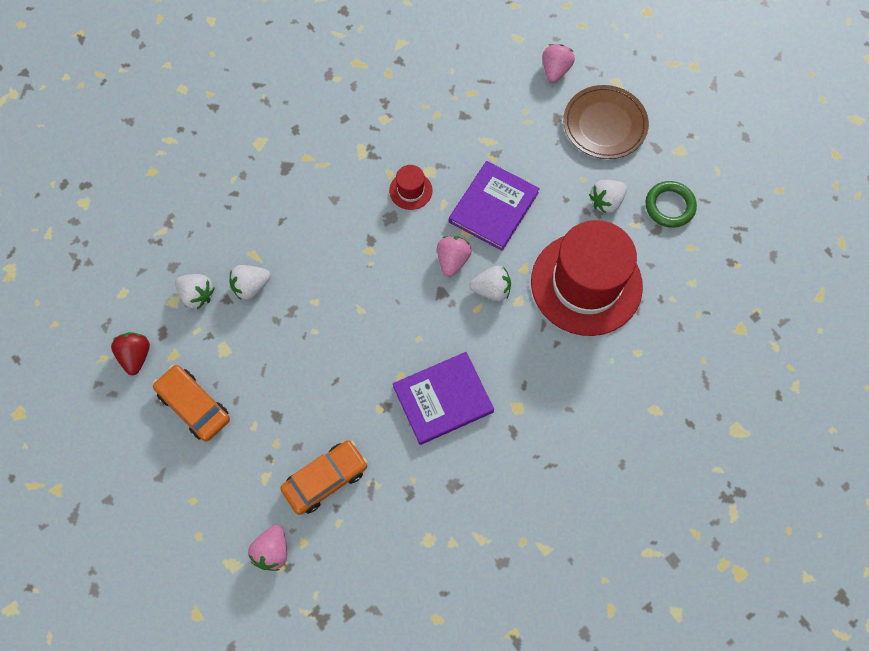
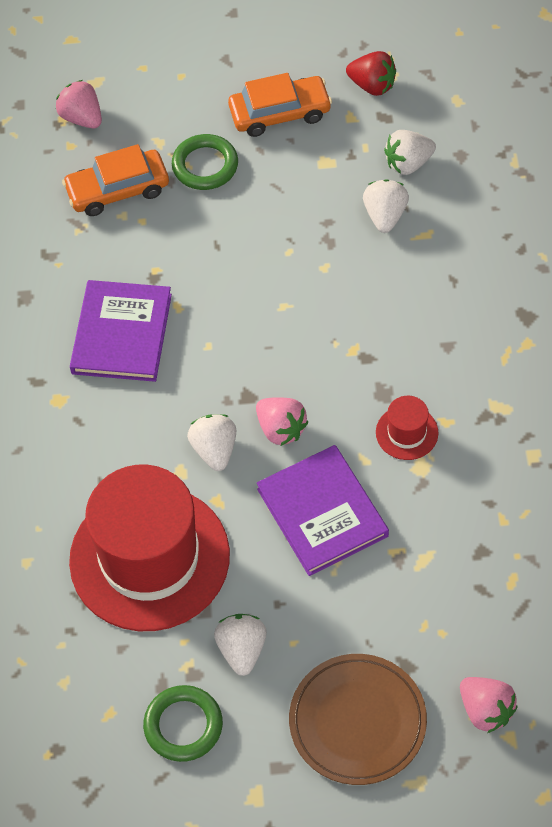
camera: 125 degrees right, 10 degrees down
orange car [280,440,368,515] -> orange car turned 75 degrees clockwise [62,144,169,216]
white strawberry [470,266,511,301] -> white strawberry turned 135 degrees clockwise [187,414,236,471]
none -> green ring [172,134,238,190]

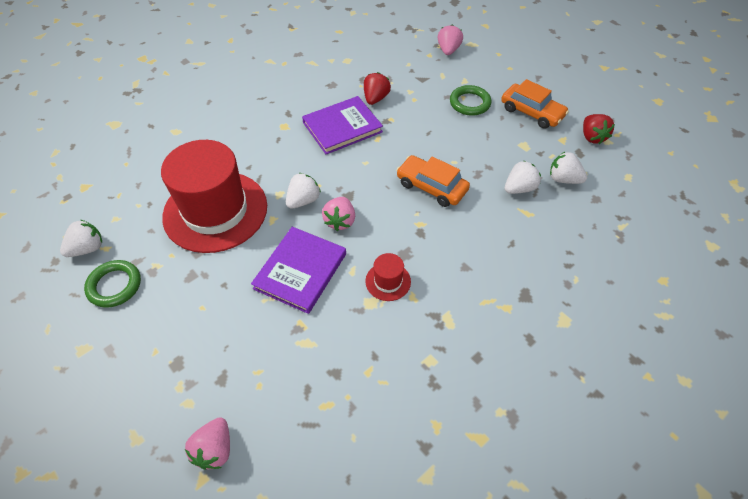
camera: 50 degrees right, 5 degrees down
orange car [62,144,169,216] -> orange car moved to [396,155,470,207]
white strawberry [214,614,267,676] -> white strawberry moved to [60,220,102,257]
brown plate [289,654,427,785] -> none
none -> red strawberry [364,72,391,105]

